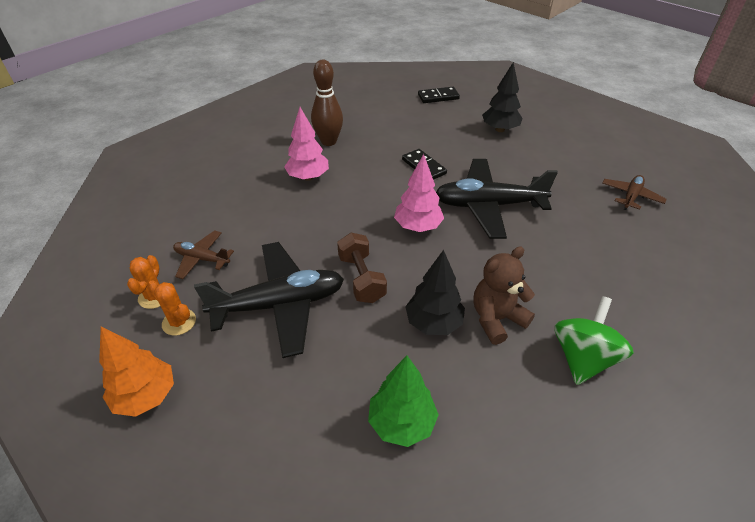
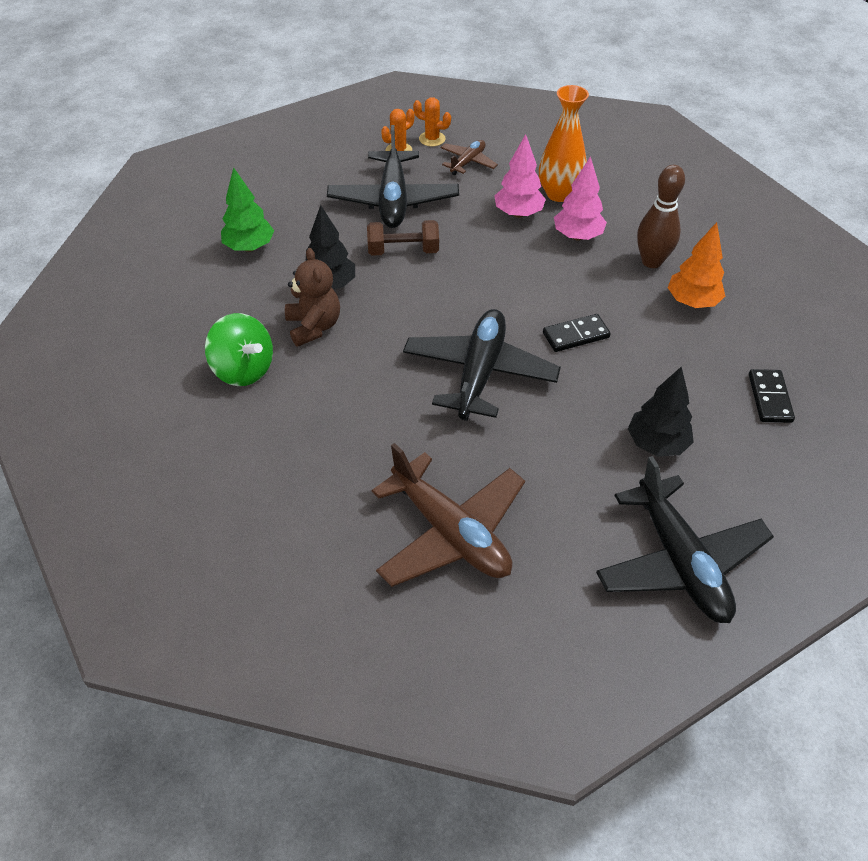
camera: 105 degrees right, 5 degrees up
orange tree [99,327,174,417] -> orange tree moved to [668,222,725,308]
pink tree [394,154,444,232] -> pink tree moved to [494,134,546,218]
brown plane [602,175,667,210] -> brown plane [372,443,525,587], size x1.97
none -> orange vase [539,85,589,202]
none -> black plane [596,456,774,623]

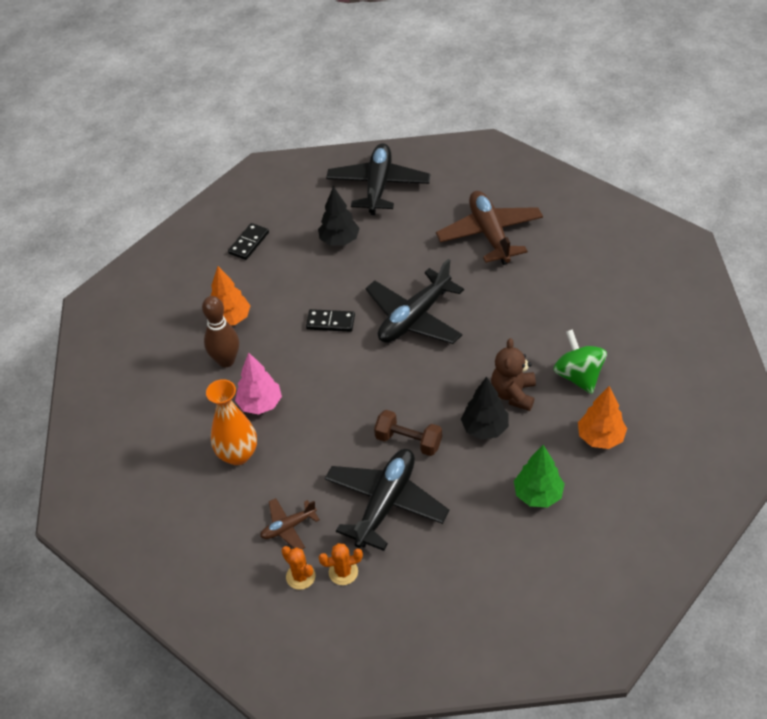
camera: 150 degrees left, 0 degrees up
pink tree [494,134,546,218] -> none
none -> orange tree [578,386,627,449]

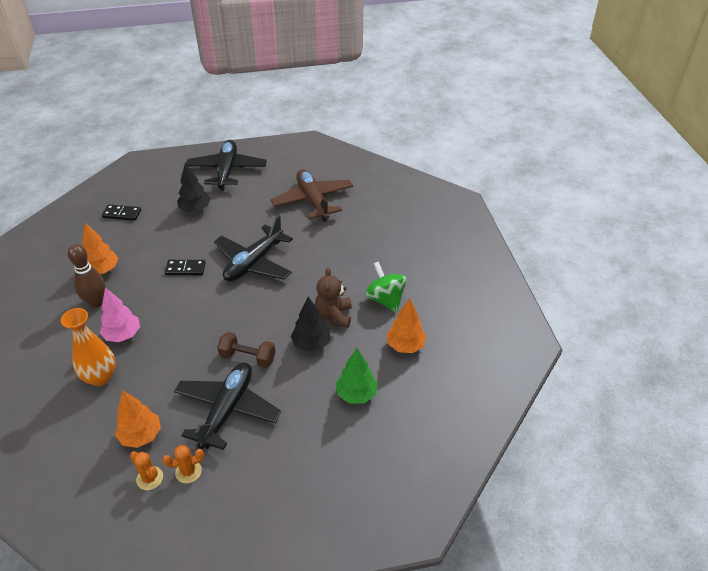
camera: 10 degrees left, 5 degrees down
black domino [228,223,269,260] -> black domino turned 75 degrees clockwise [102,204,141,221]
brown plane [260,498,320,549] -> orange tree [115,390,161,448]

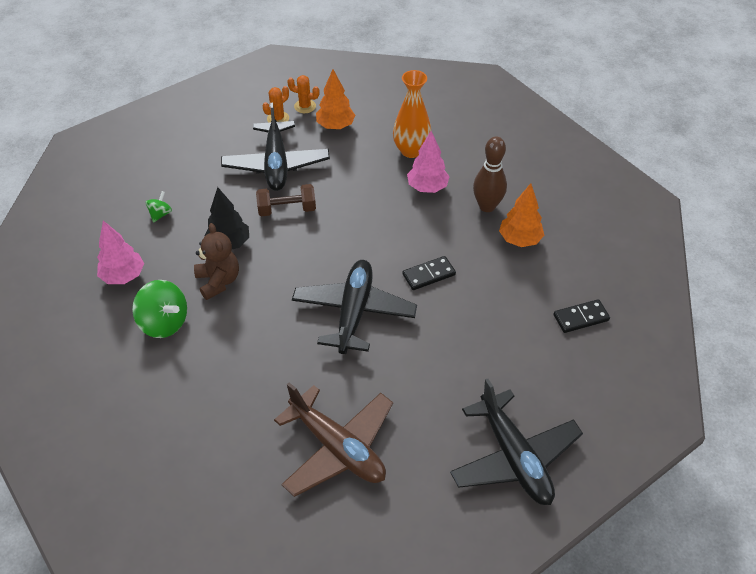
camera: 155 degrees right, 5 degrees up
black tree [177,162,210,212] -> none
green tree [335,348,378,404] -> green spinning top [145,191,172,223]
orange tree [387,298,426,353] -> pink tree [97,220,144,284]

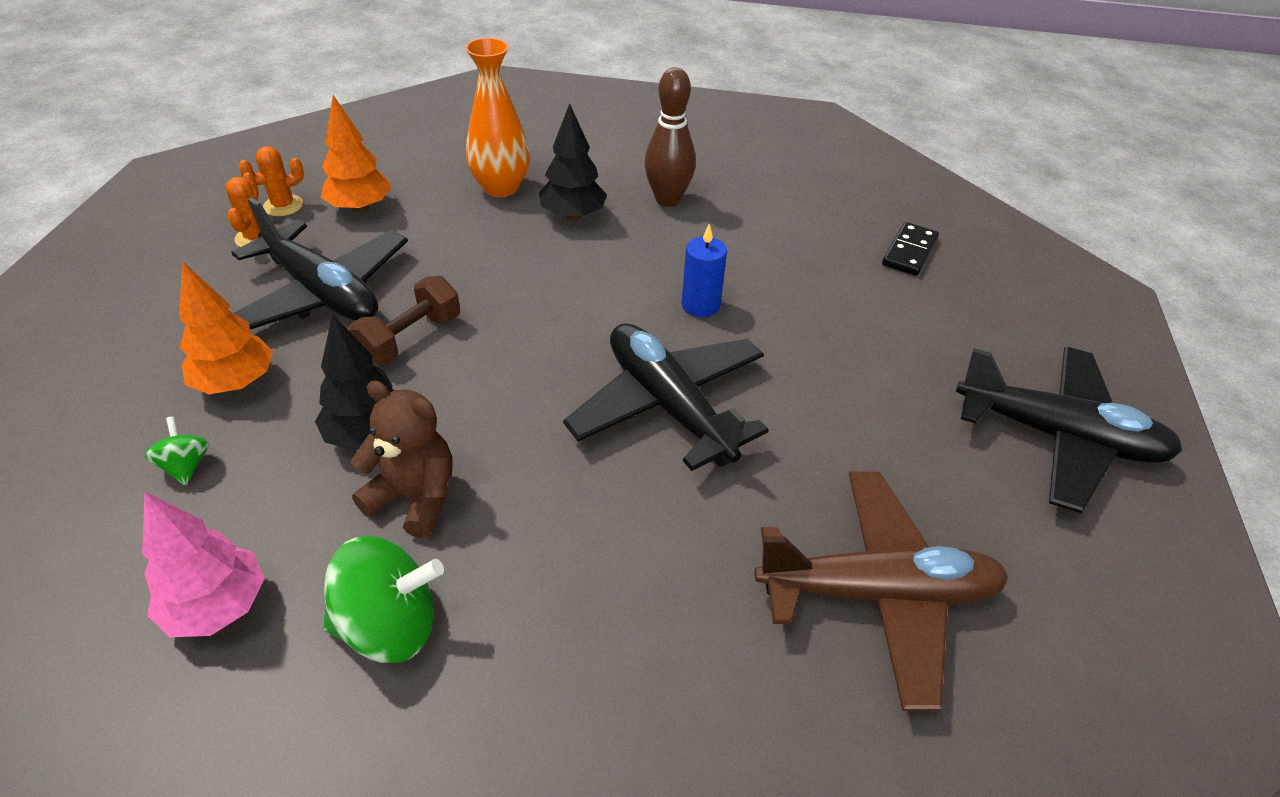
camera: 45 degrees left, 5 degrees down
black domino [402,256,456,290] -> blue candle [682,224,727,317]
pink tree [407,131,450,193] -> black tree [539,104,607,221]
orange tree [499,183,544,247] -> orange tree moved to [179,262,273,394]

